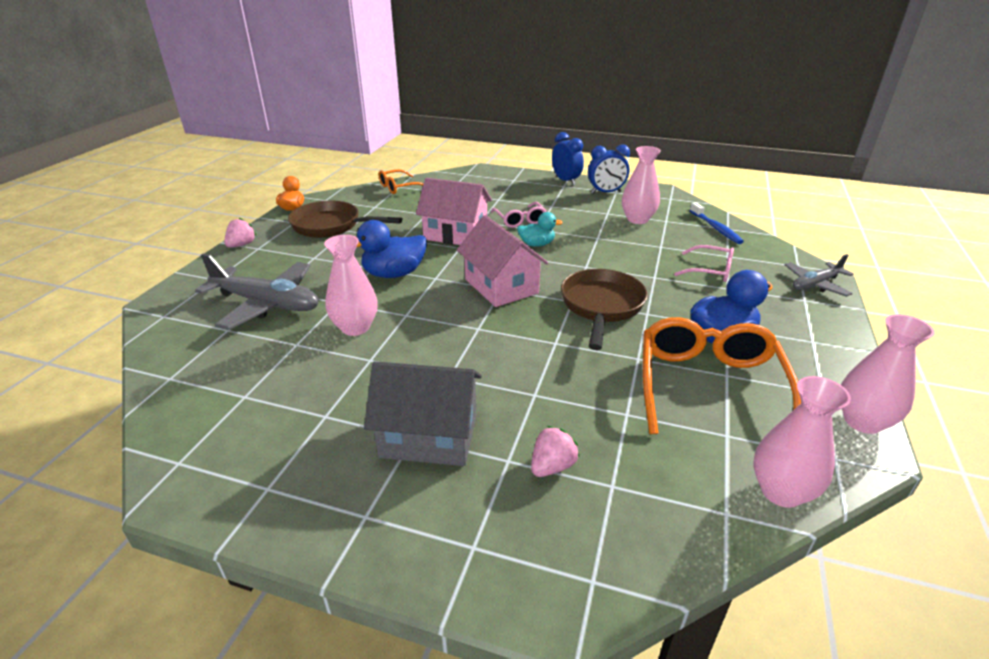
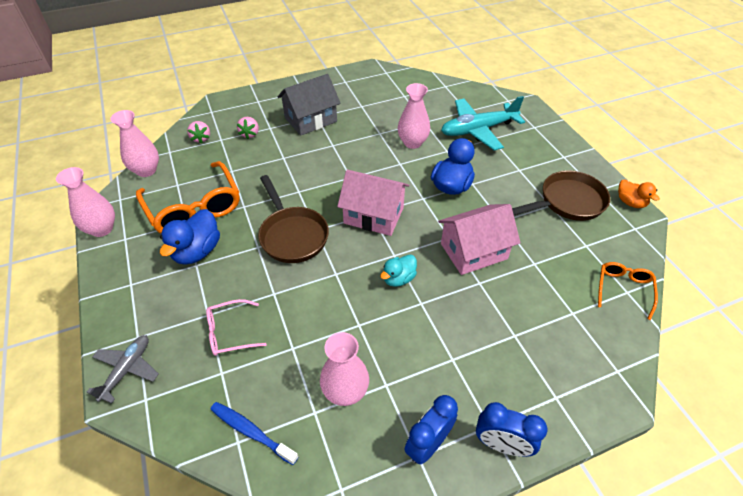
camera: 140 degrees right, 15 degrees up
grey plane [195,254,319,330] -> turquoise plane [441,96,525,150]
pink strawberry [224,218,256,248] -> pink strawberry moved to [187,121,210,144]
pink glasses [491,202,547,228] -> none

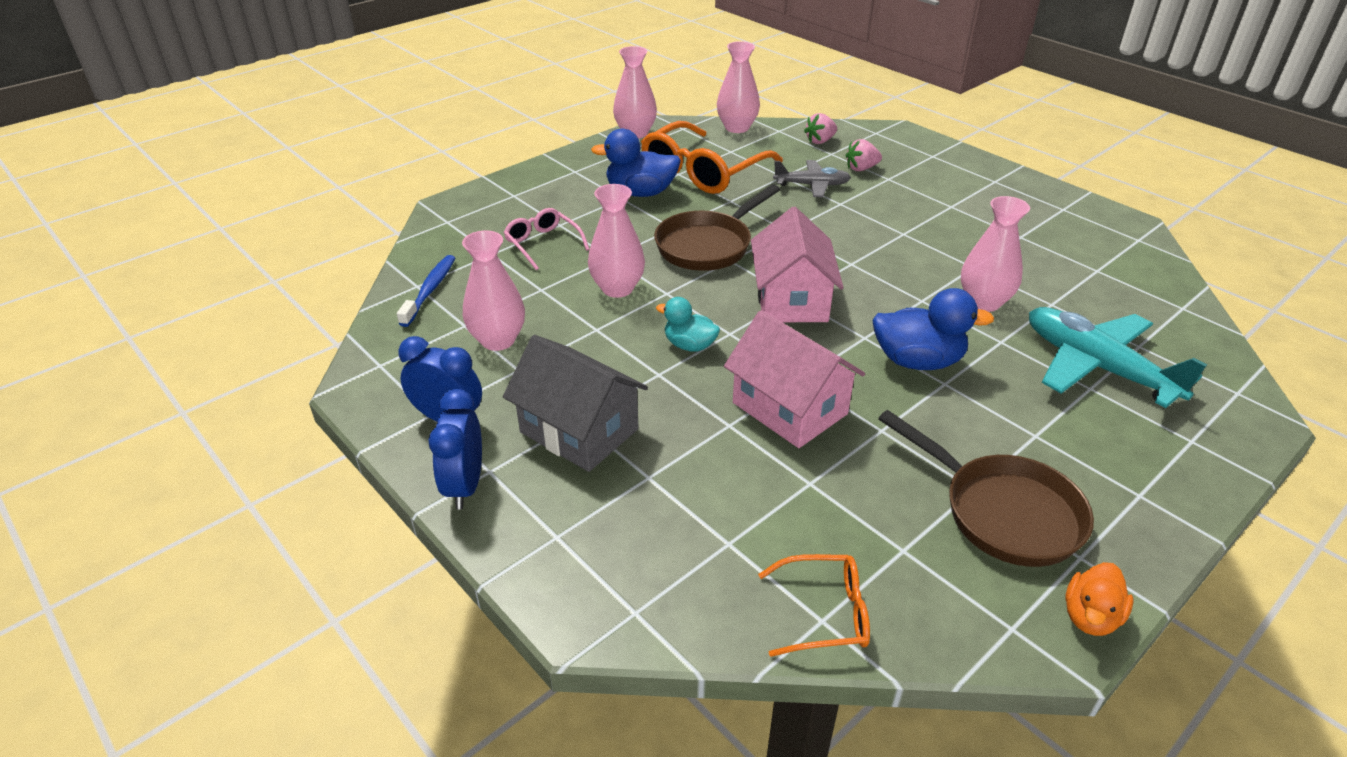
camera: 70 degrees right, 10 degrees down
grey plane [87,335,159,403] -> grey plane moved to [773,160,851,197]
grey house [277,74,341,136] -> grey house moved to [503,335,648,472]
none -> pink vase [588,184,645,298]

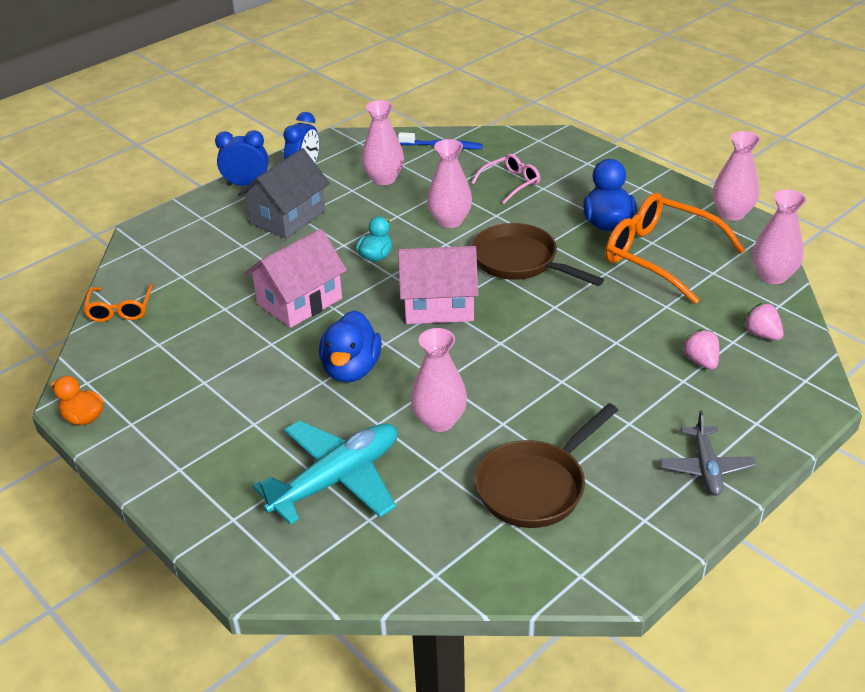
camera: 90 degrees right, 0 degrees up
grey plane [773,160,851,197] -> grey plane moved to [660,411,756,496]
brown pan [878,410,1094,567] -> brown pan moved to [475,403,618,528]

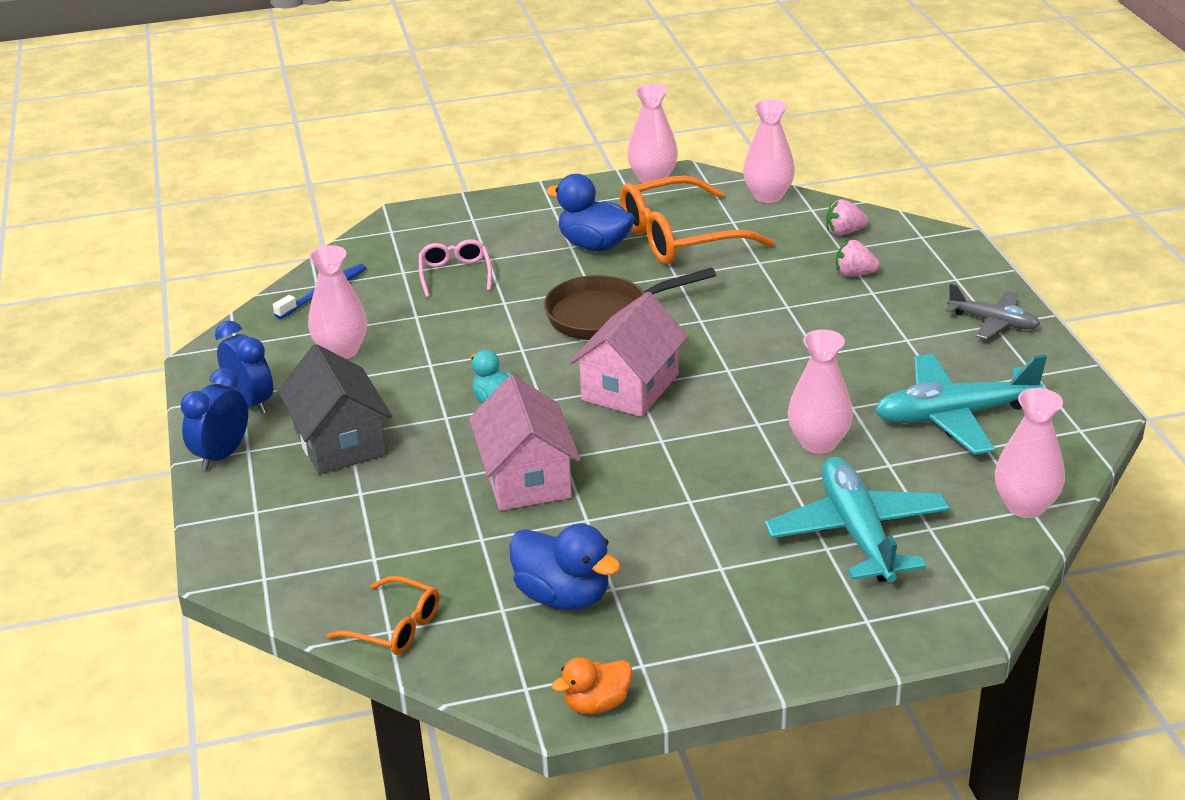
camera: 60 degrees left, 5 degrees down
blue duck [319,310,382,383] -> blue duck moved to [509,523,621,610]
pink vase [427,139,472,228] -> pink vase moved to [995,388,1065,518]
brown pan [475,403,618,528] -> turquoise plane [875,354,1047,454]

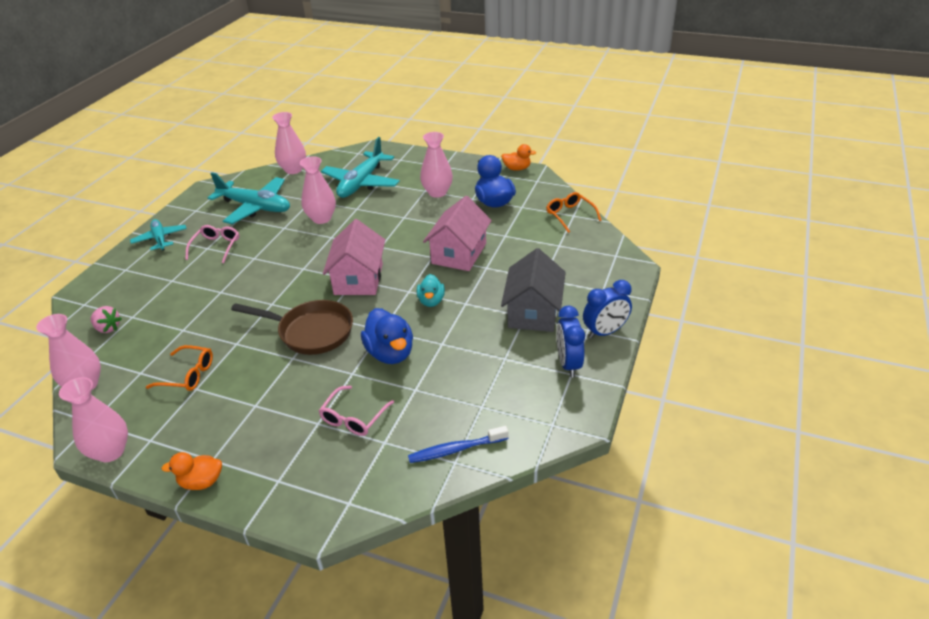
camera: 145 degrees left, 5 degrees up
pink vase [308,245,367,359] -> pink vase moved to [420,132,453,198]
blue duck [546,174,635,251] -> blue duck moved to [361,308,413,364]
pink house [569,292,688,417] -> pink house turned 60 degrees counterclockwise [323,219,385,295]
orange glasses [620,175,775,264] -> orange glasses [146,345,213,391], size x0.52
pink strawberry [836,240,880,277] -> none
grey plane [945,284,1040,339] -> turquoise plane [130,219,187,251]
none -> orange duck [161,452,222,490]
none -> pink glasses [185,225,239,263]

